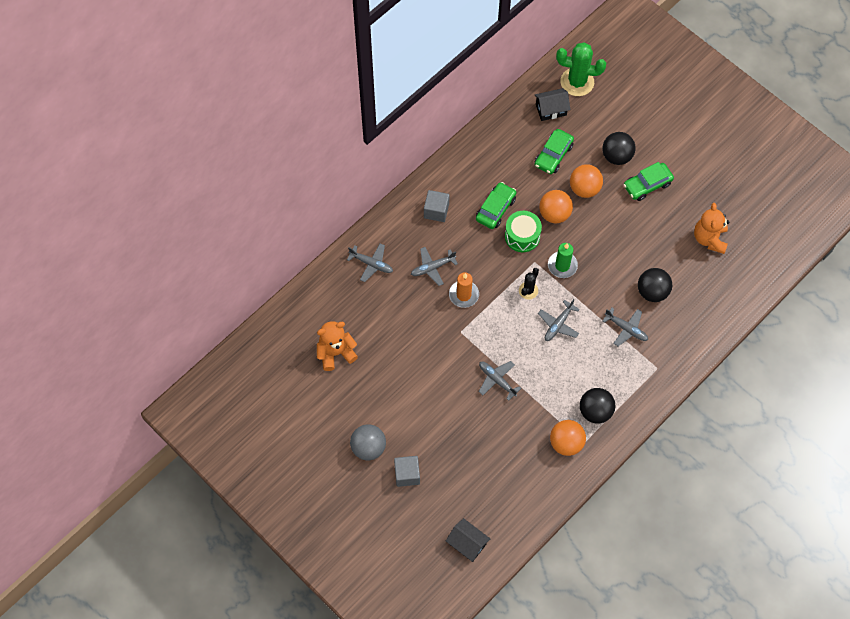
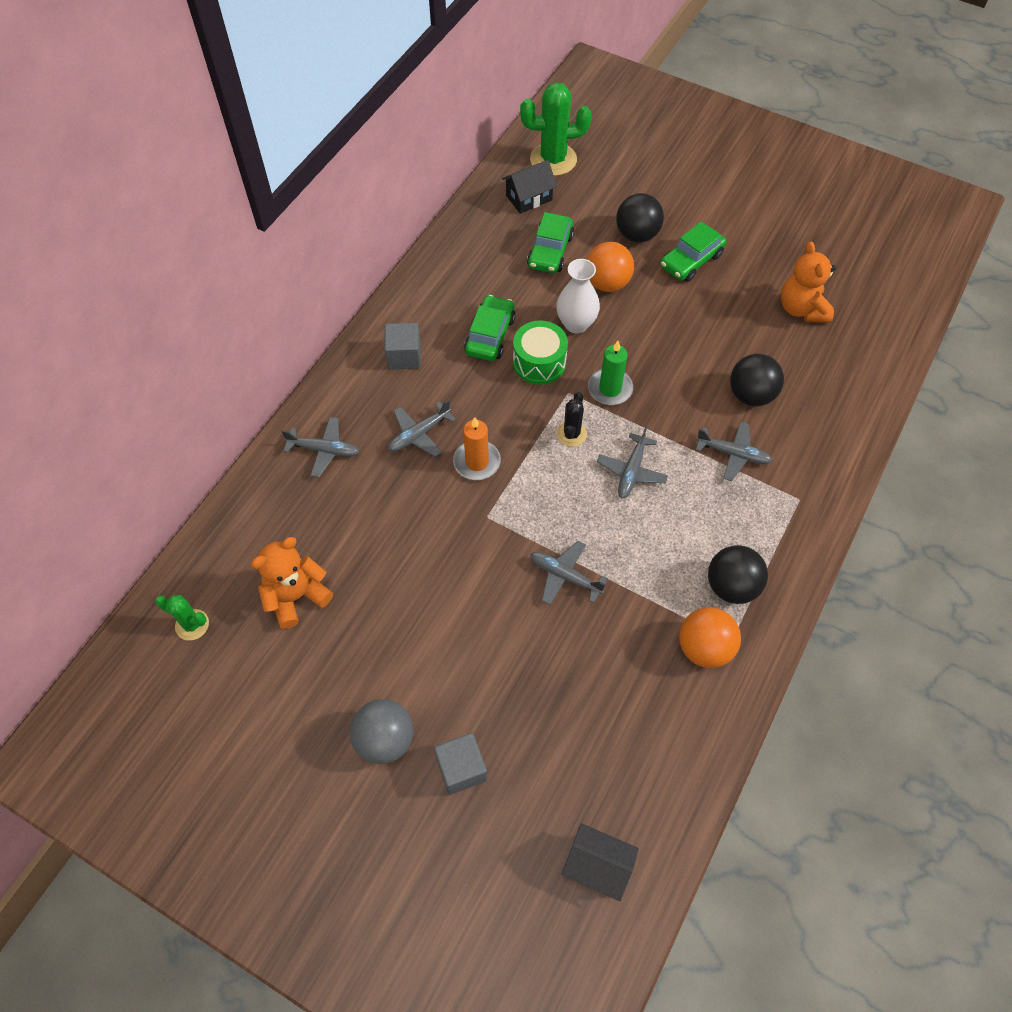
camera: 15 degrees left, 5 degrees down
orange ball [539,190,573,223] -> white vase [556,259,600,333]
none -> green cactus [155,595,209,640]

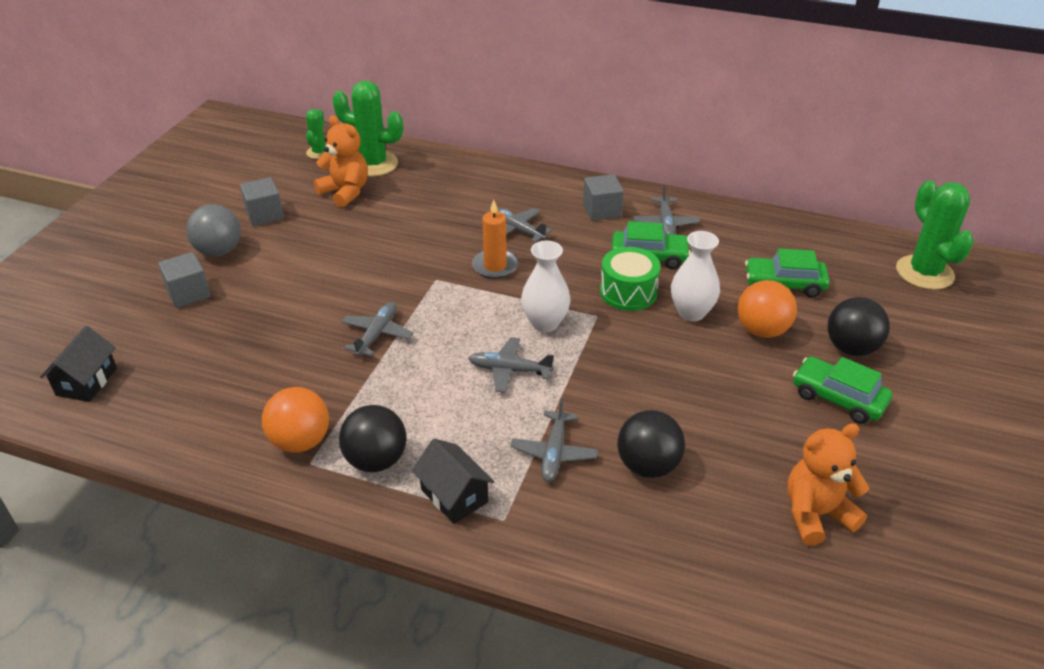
camera: 80 degrees right, 20 degrees down
grey plane [281,417,360,478] -> grey plane moved to [633,185,700,234]
black house [502,160,557,214] -> black house moved to [412,439,495,524]
black cactus [557,392,587,447] -> white vase [521,241,571,332]
green candle [588,341,633,405] -> none
none -> grey cube [240,177,284,226]
none -> green cactus [332,81,403,177]

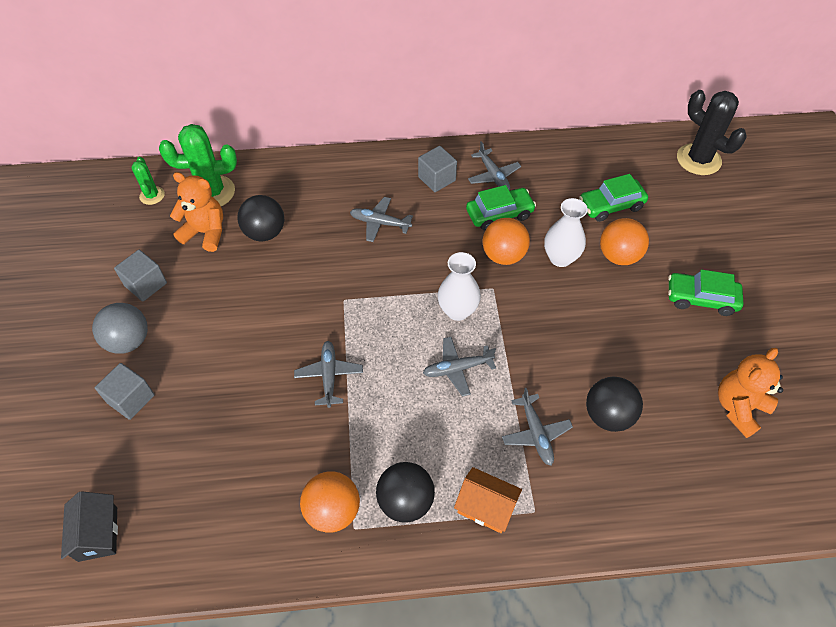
camera: 25 degrees left, 15 degrees up
black house [412,439,495,524] -> orange house [454,467,522,533]
orange candle [472,200,518,279] -> none
green drum [600,247,661,311] -> orange ball [482,218,530,265]
black ball [827,297,890,356] -> black ball moved to [237,195,284,241]
green cactus [896,180,974,290] -> black cactus [677,90,746,175]

